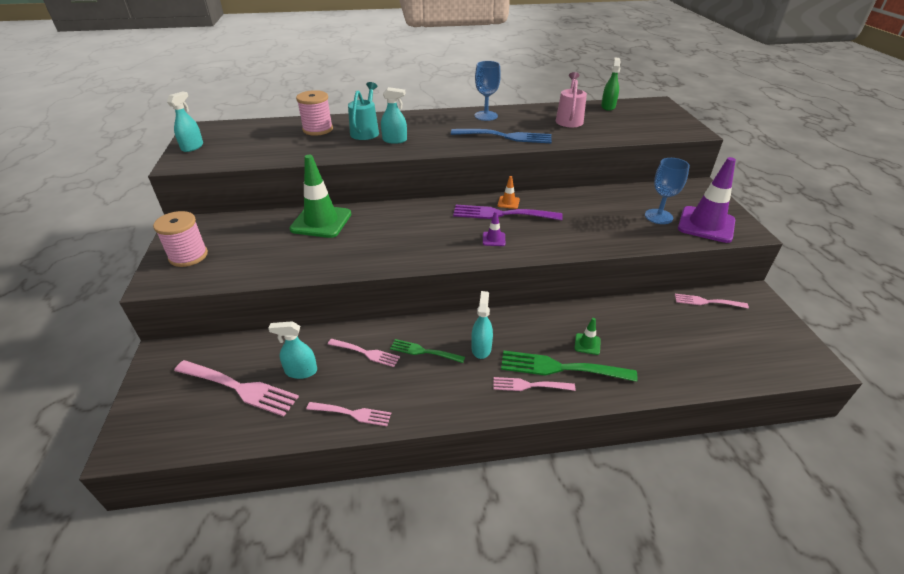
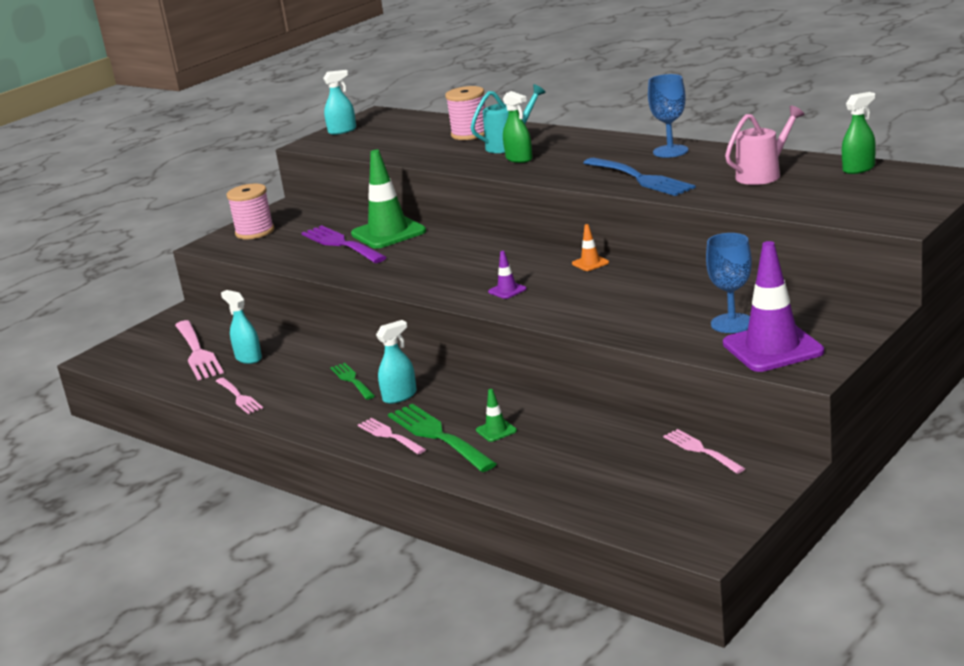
camera: 50 degrees right, 15 degrees down
pink fork [328,339,400,367] -> none
turquoise spray bottle [381,87,407,144] -> green spray bottle [503,91,533,163]
purple fork [453,205,563,220] -> purple fork moved to [301,225,387,263]

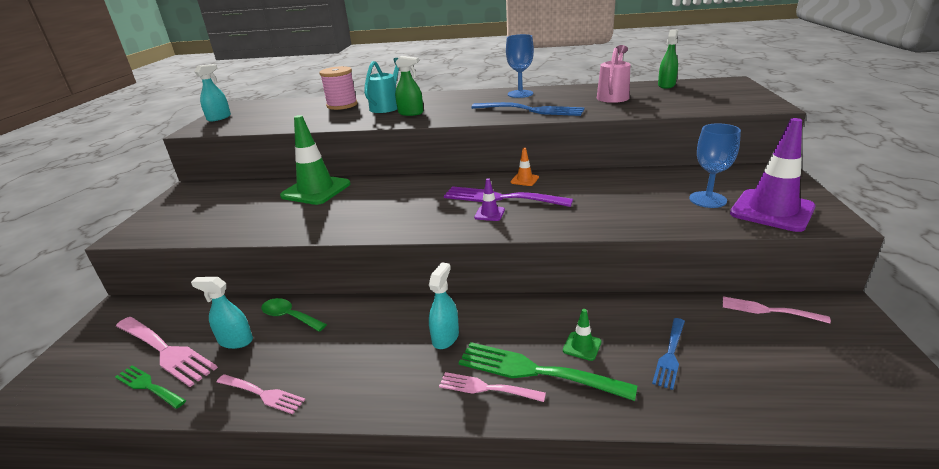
camera: 35 degrees left, 5 degrees up
pink spool [227,184,274,239] -> none
purple fork [301,225,387,263] -> purple fork moved to [444,186,573,207]
green fork [330,363,375,400] -> green fork moved to [115,365,186,409]
none -> green spoon [261,298,327,332]
none -> blue fork [652,318,685,390]

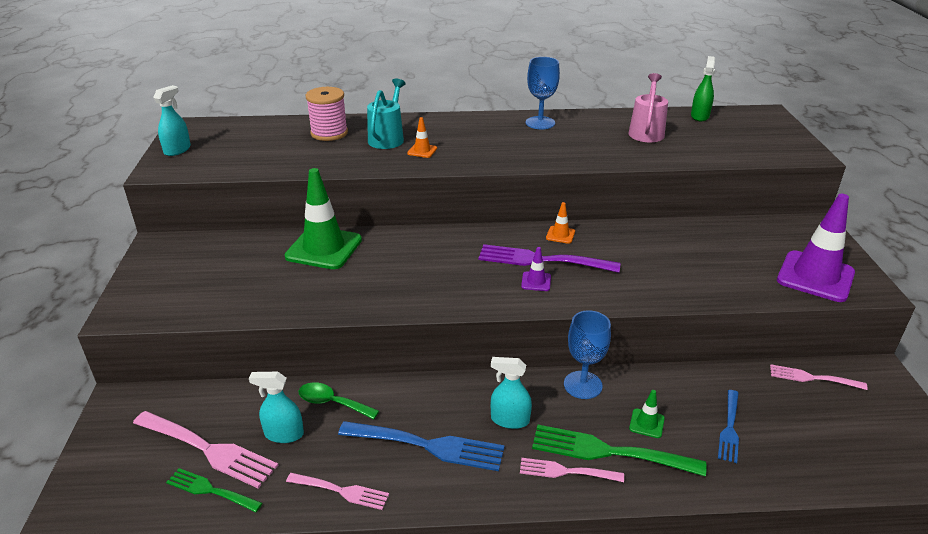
camera: 10 degrees left, 5 degrees up
green spray bottle [395,56,423,116] -> orange traffic cone [407,117,437,158]
turquoise spray bottle [429,262,459,349] -> turquoise spray bottle turned 90 degrees counterclockwise [491,357,532,429]
blue fork [471,102,585,116] -> blue fork moved to [338,421,505,471]
blue goblet [689,123,741,208] -> blue goblet moved to [564,310,611,399]

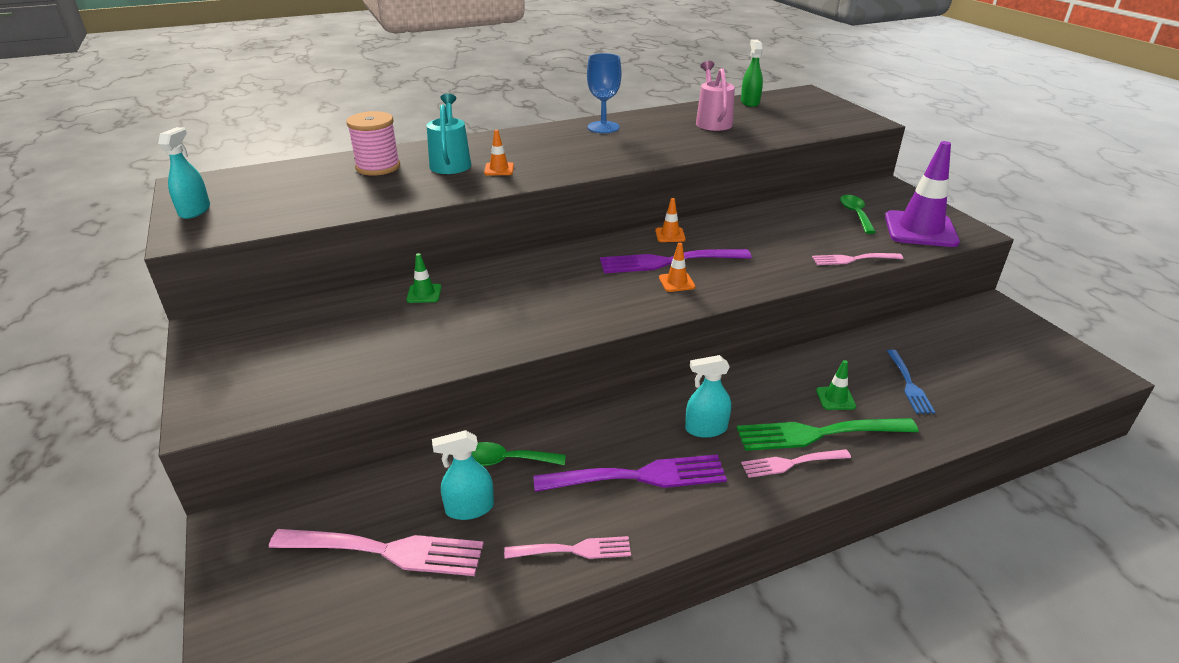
camera: 20 degrees left, 0 degrees up
green fork [166,468,262,513] -> none
green traffic cone [285,168,362,269] -> green traffic cone [406,253,441,303], size x0.43
blue fork [338,421,505,471] -> purple fork [533,454,727,492]
purple traffic cone [521,247,551,291] -> orange traffic cone [659,243,695,292]
blue goblet [564,310,611,399] -> none
pink fork [770,364,868,390] -> pink fork moved to [812,253,903,265]
none -> green spoon [840,195,876,234]

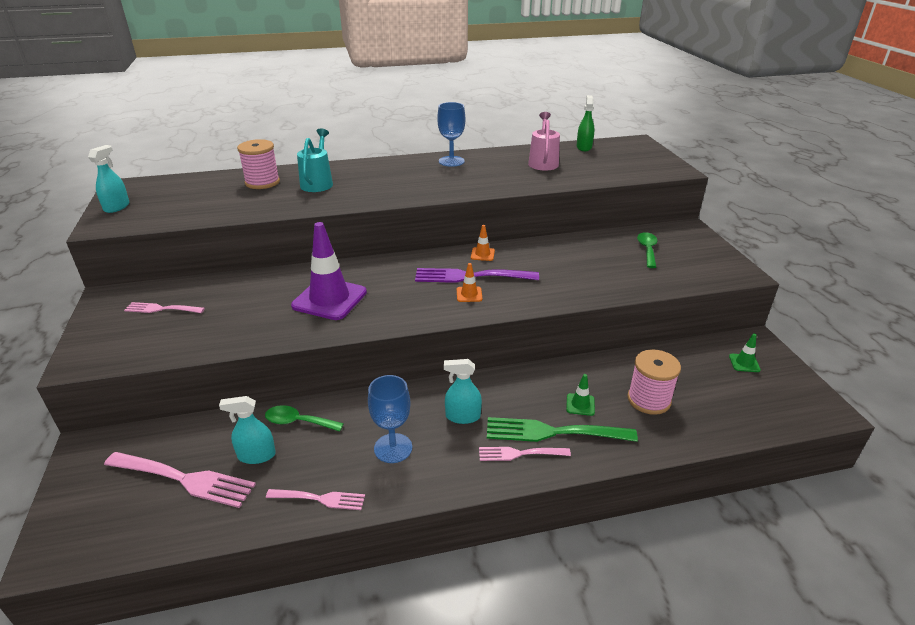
camera: 10 degrees right, 0 degrees up
green traffic cone [406,253,441,303] -> green traffic cone moved to [729,334,761,372]
orange traffic cone [484,130,514,175] -> none
purple fork [533,454,727,492] -> blue goblet [368,375,412,463]
pink fork [812,253,903,265] -> pink fork moved to [124,302,205,313]
purple traffic cone [885,141,960,247] -> purple traffic cone moved to [291,222,367,320]
blue fork [887,350,935,414] -> pink spool [627,349,681,415]

